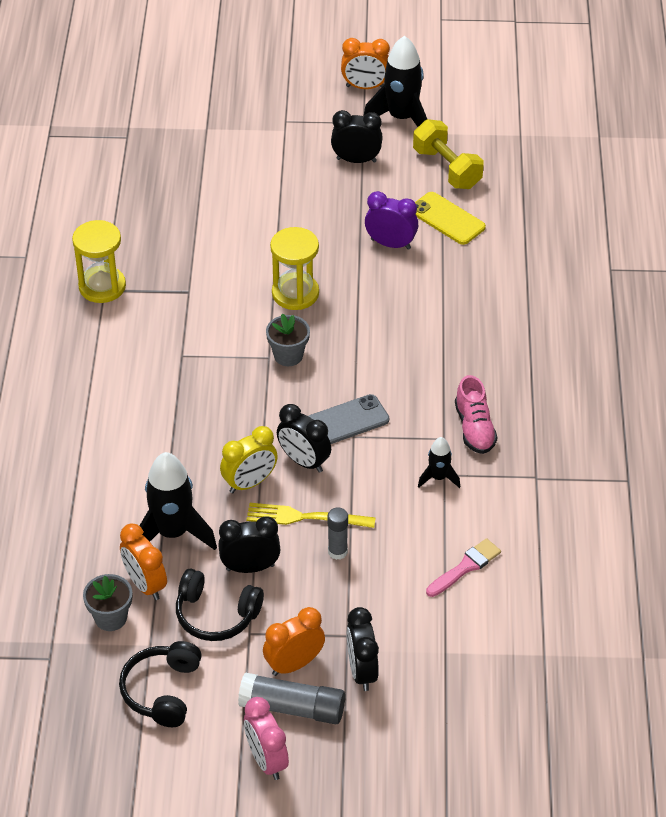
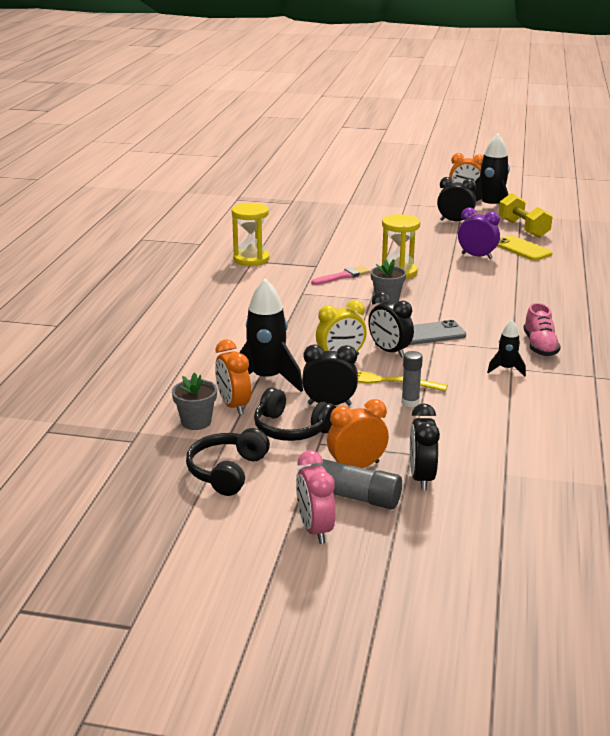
camera: 10 degrees right, 20 degrees down
pink brush [426,538,501,597] -> pink brush moved to [311,266,370,285]

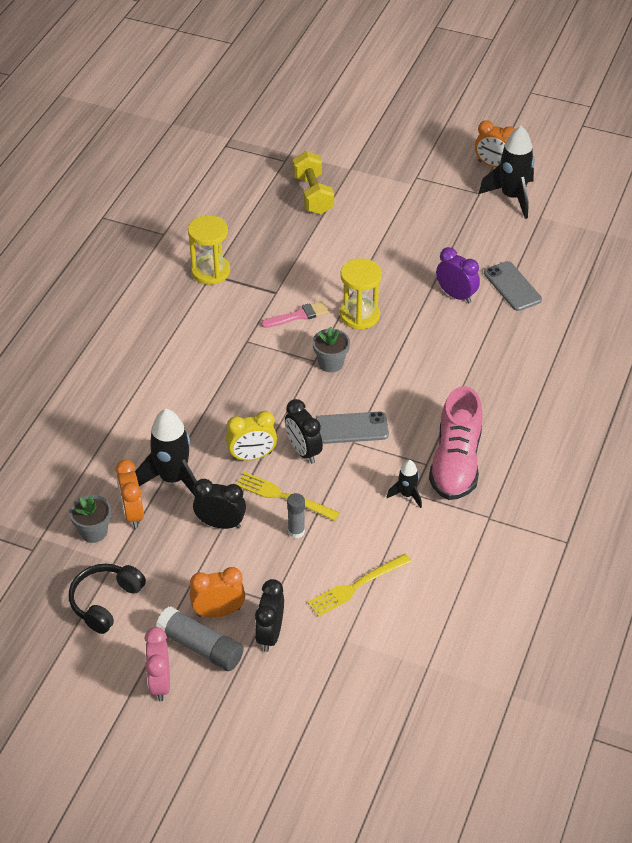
camera: 10 degrees right, 20 degrees up
black headphones [254,387,336,441] -> none
black clock [437,177,476,221] -> none
yellow phone [497,235,553,261] -> grey phone [484,261,542,311]
yellow dumbbell [498,193,553,238] -> yellow dumbbell moved to [293,151,334,215]
pink shoe [523,303,561,356] -> pink shoe [429,386,483,500], size x1.64
none -> yellow fork [307,554,411,617]

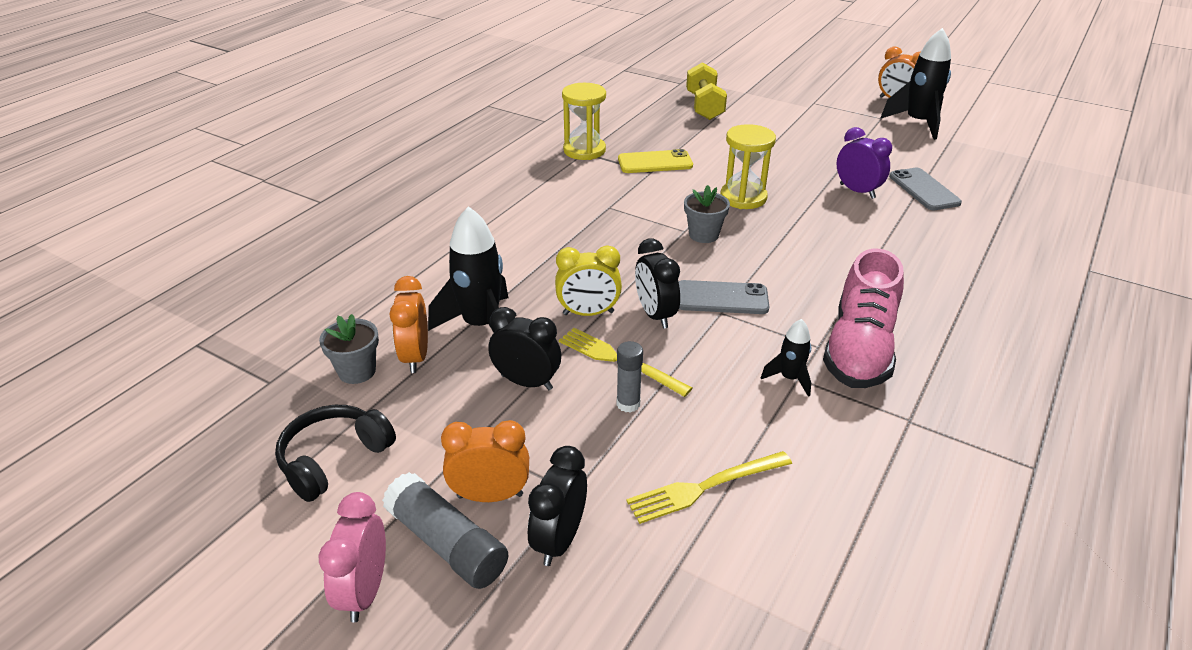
camera: 10 degrees right, 10 degrees down
pink brush [261,301,329,328] -> none
none -> yellow phone [618,149,693,173]

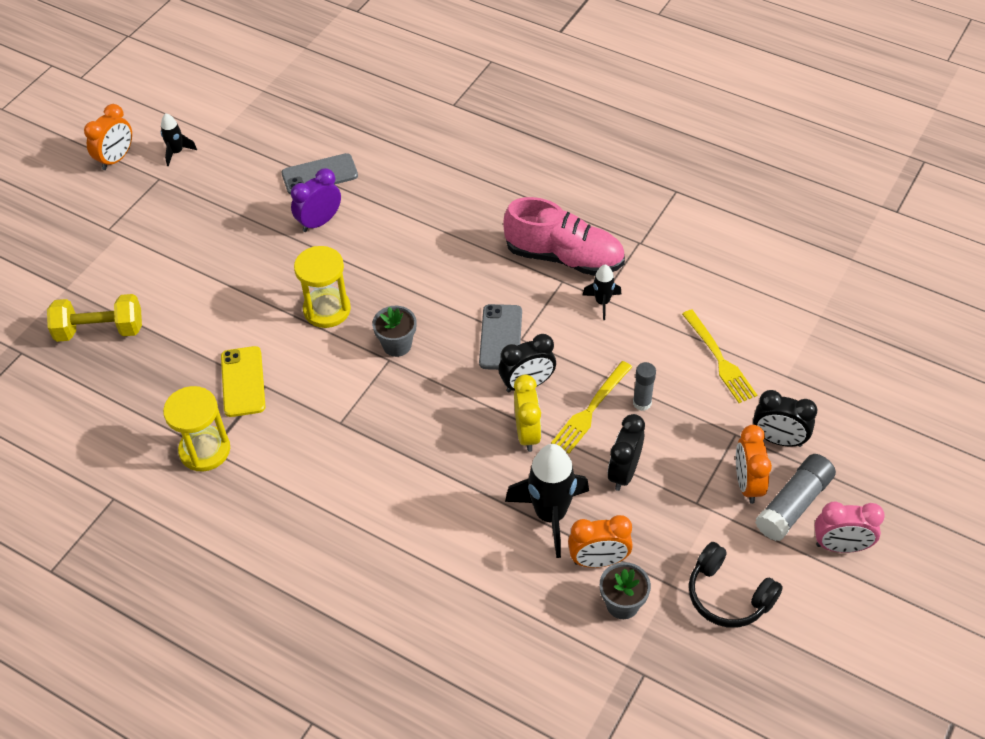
camera: 90 degrees left, 15 degrees up
black rocket [880,28,951,140] -> black rocket [161,113,197,166], size x0.51

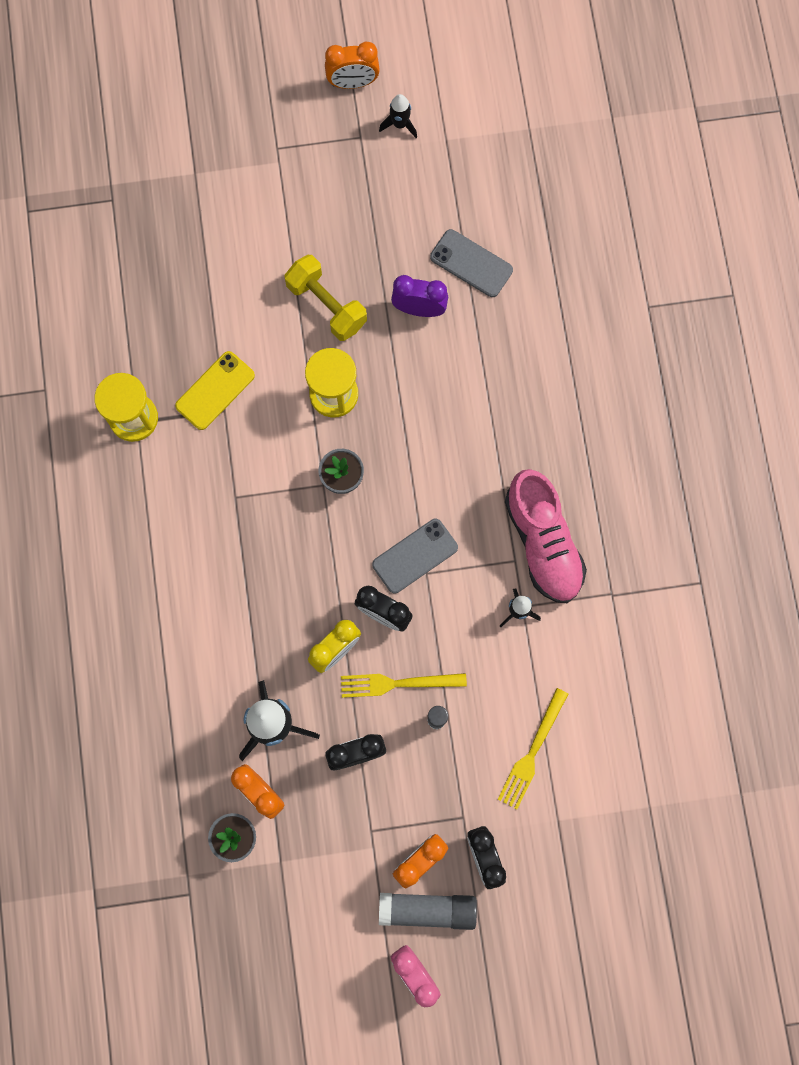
camera: 50 degrees right, 25 degrees up
yellow dumbbell [47,294,142,342] -> yellow dumbbell moved to [284,255,367,341]
black headphones [689,542,783,628] -> none

